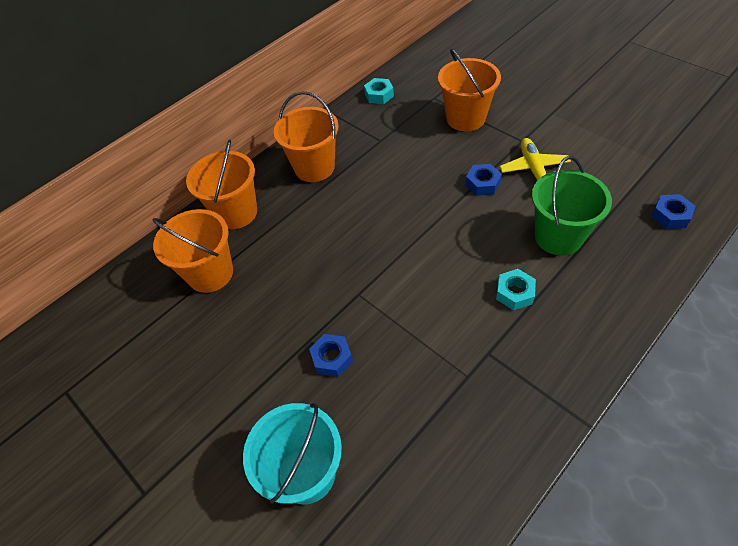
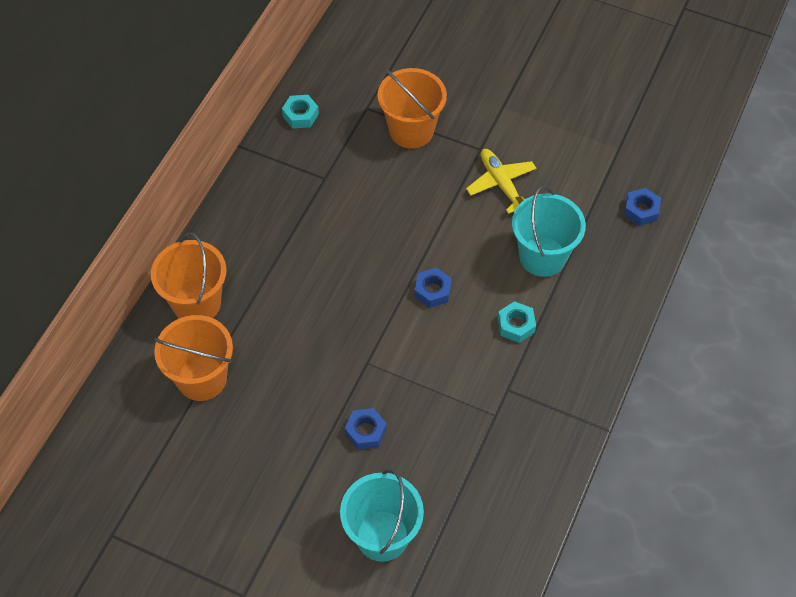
camera: 25 degrees left, 5 degrees up
orange bucket [274,91,339,182] -> none
blue nut [465,164,502,196] -> blue nut moved to [414,268,452,308]
green bucket [532,156,612,256] -> turquoise bucket [512,186,586,277]

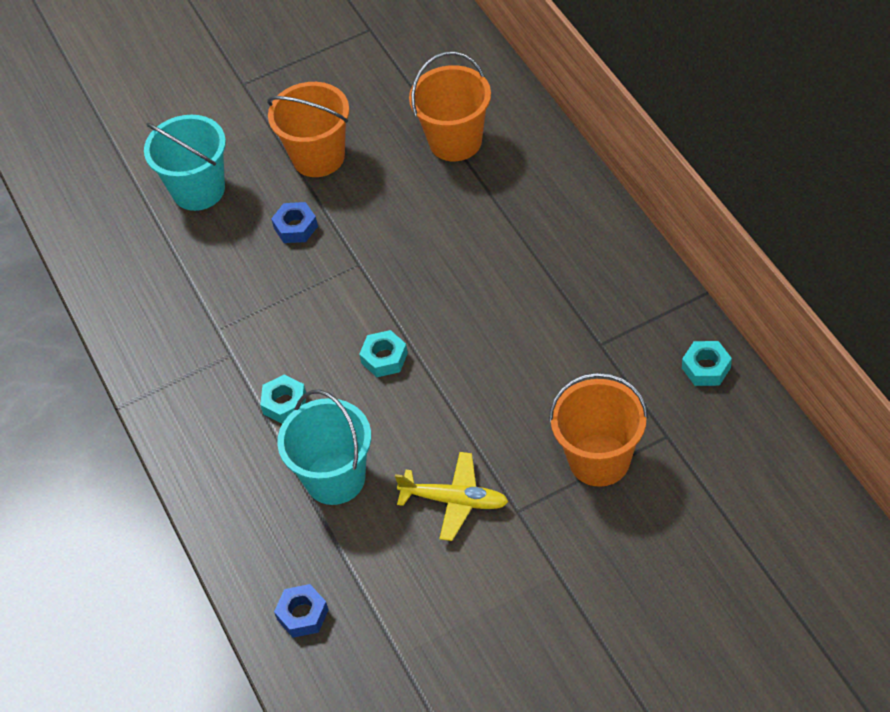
camera: 135 degrees right, 5 degrees down
orange bucket [151,233,227,318] -> orange bucket moved to [267,82,349,177]
blue nut [414,268,452,308] -> turquoise nut [359,330,408,377]

